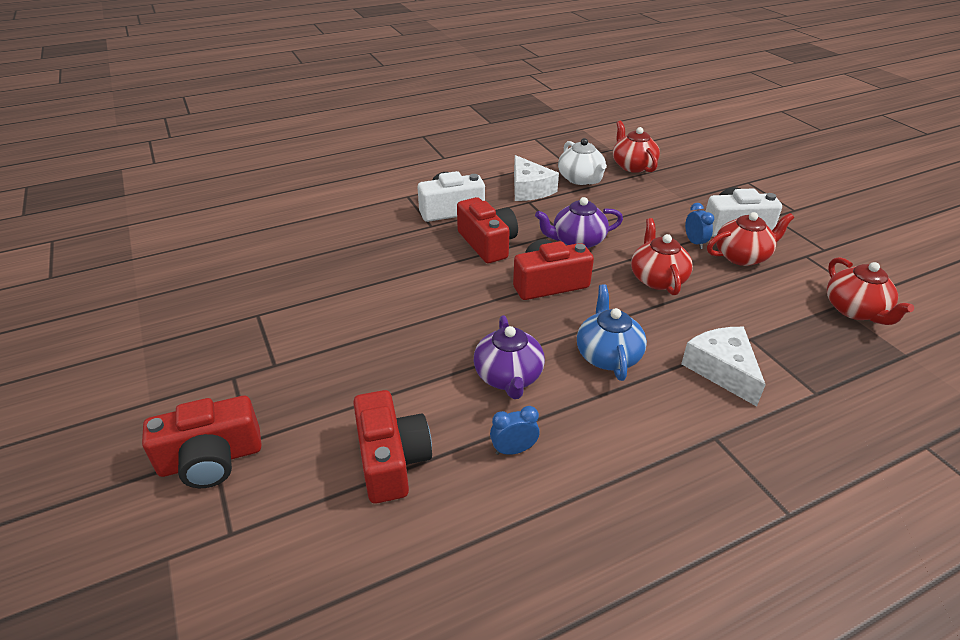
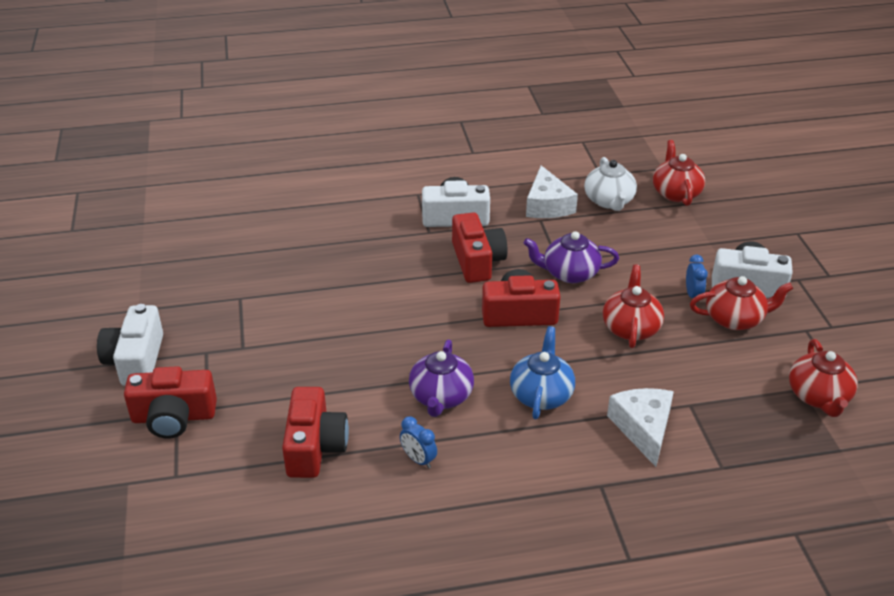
camera: 15 degrees right, 0 degrees up
blue clock [490,406,540,455] -> blue clock turned 135 degrees counterclockwise [400,416,437,468]
none -> white camera [97,304,163,386]

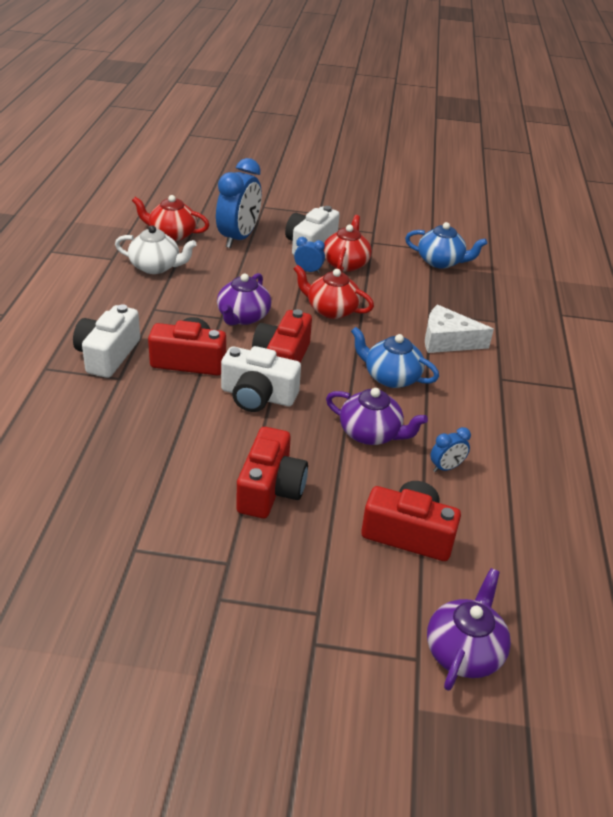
camera: 75 degrees left, 0 degrees up
white camera [97,304,163,386] -> white camera moved to [221,346,301,412]
red camera [124,366,217,439] -> red camera moved to [236,427,308,518]
white cheese [526,165,578,218] -> none
red teapot [789,339,858,417] -> blue teapot [405,222,487,269]
none -> blue clock [216,158,262,248]
none -> purple teapot [427,568,511,691]

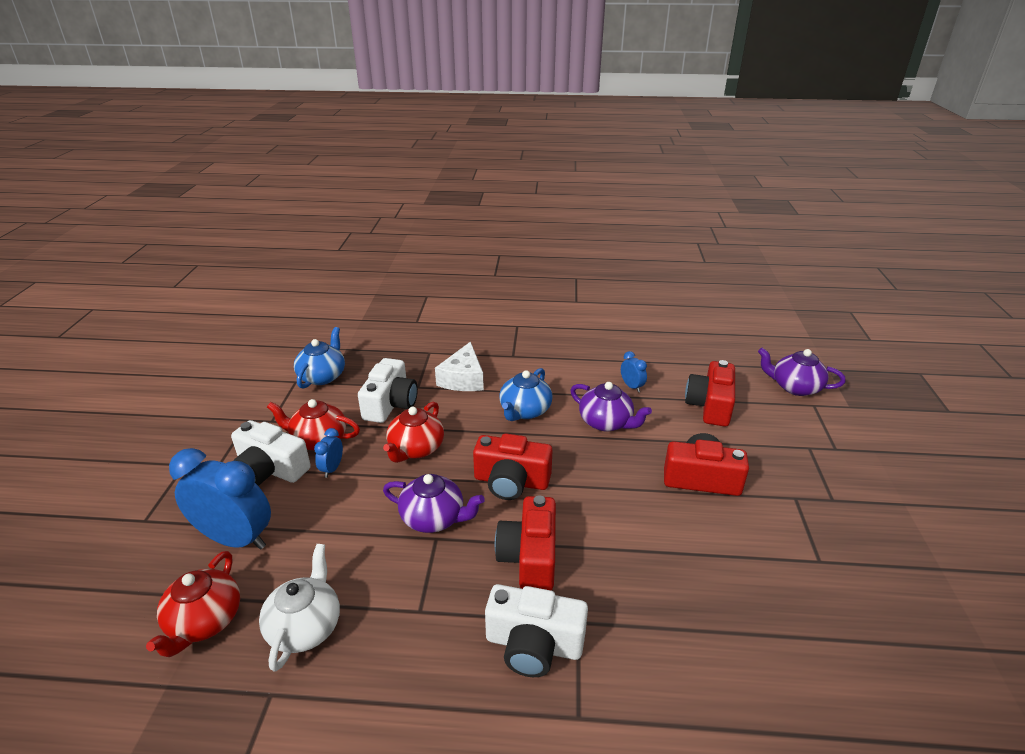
camera: 90 degrees left, 5 degrees down
white camera [221,346,301,412] -> white camera moved to [358,358,418,423]
purple teapot [326,388,428,445] -> purple teapot turned 105 degrees clockwise [570,382,652,432]

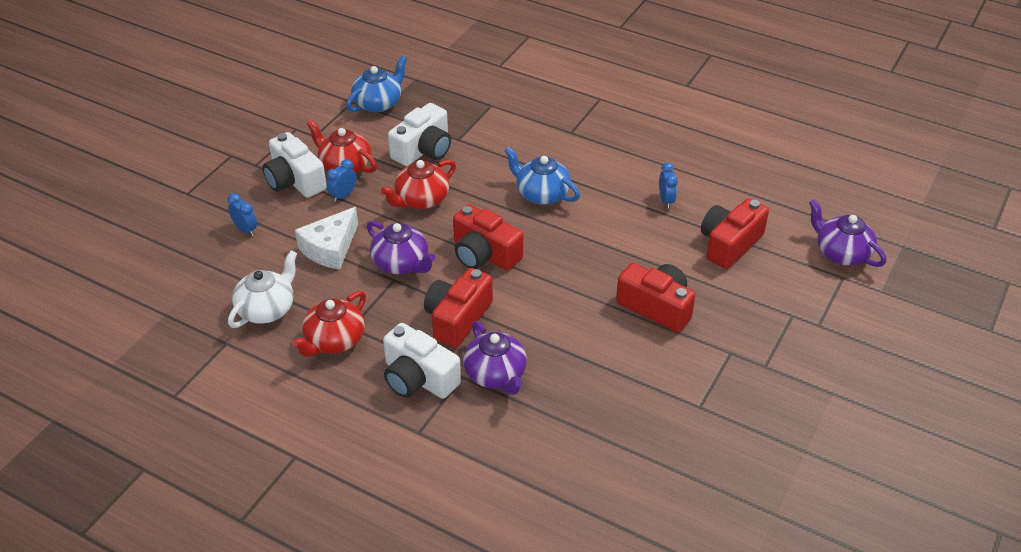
camera: 25 degrees right, 10 degrees up
red teapot [146,551,240,657] -> red teapot moved to [292,291,366,357]
blue clock [169,448,271,550] -> blue clock [227,193,257,236], size x0.45
white cheese [435,342,484,391] -> white cheese moved to [295,207,358,270]
blue teapot [499,368,553,421] -> blue teapot turned 75 degrees clockwise [504,147,580,205]
purple teapot [570,382,652,432] -> purple teapot moved to [463,321,527,395]

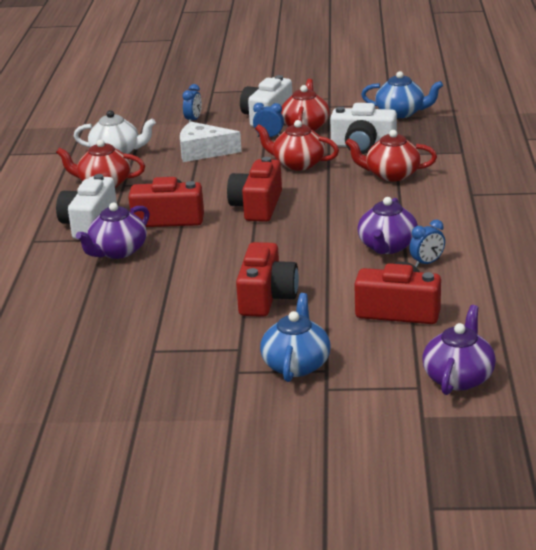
camera: 65 degrees right, 15 degrees down
purple teapot [367,221,436,274] -> purple teapot moved to [357,197,418,254]
blue teapot [504,147,580,205] -> blue teapot moved to [260,293,331,382]
none -> red teapot [345,130,437,181]

